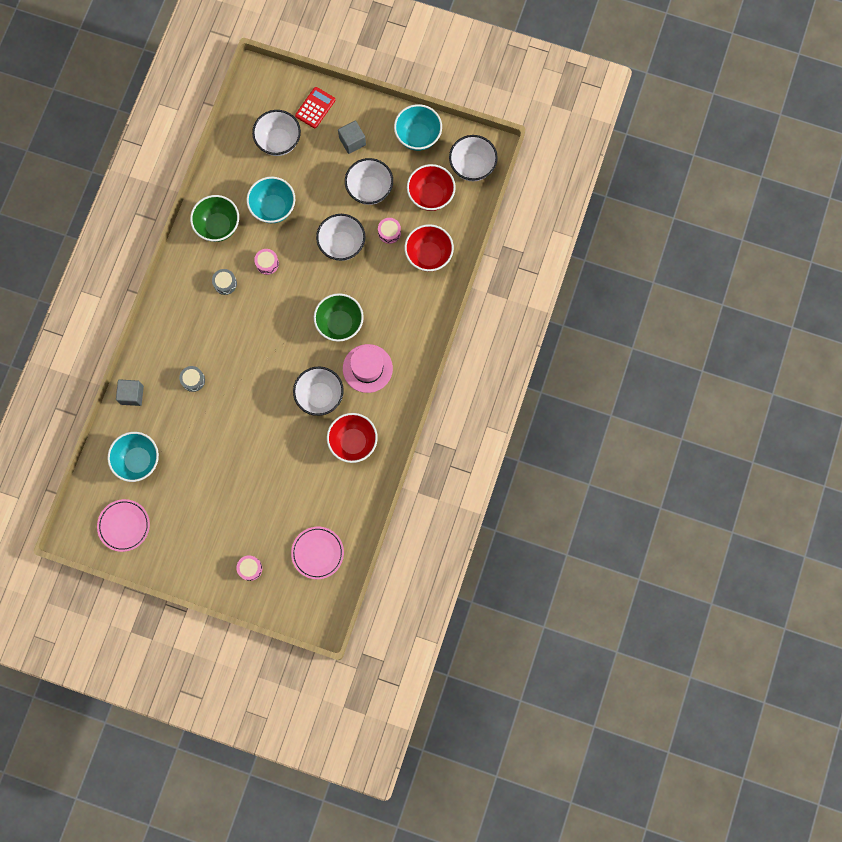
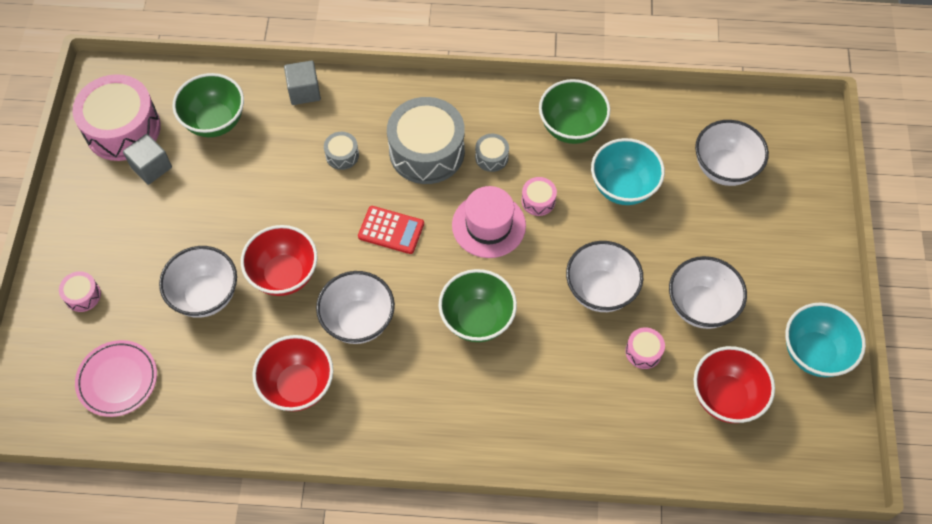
camera: 75 degrees right, 15 degrees down
pink plate [97,499,150,552] -> pink drum [73,74,161,161]
turquoise bowl [108,432,159,482] -> green bowl [172,73,244,137]
red calculator [295,87,335,128] -> red calculator moved to [358,206,424,254]
grey cube [338,121,366,154] -> grey cube moved to [123,134,172,185]
pink hat [343,344,393,393] -> pink hat moved to [452,186,526,258]
red bowl [404,224,454,272] -> red bowl moved to [241,225,317,296]
white bowl [449,135,498,181] -> white bowl moved to [159,246,237,318]
none -> grey drum [387,97,465,184]

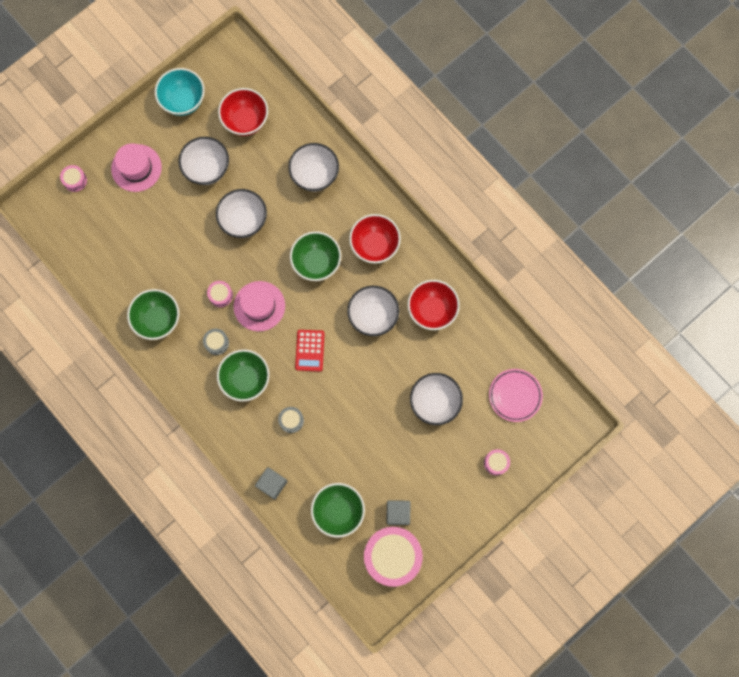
camera: 135 degrees left, 15 degrees up
red bowl [241,225,317,296] -> red bowl moved to [349,214,401,263]
red calculator [358,206,424,254] -> red calculator turned 150 degrees counterclockwise [295,330,325,372]
grey drum [387,97,465,184] -> green bowl [217,349,270,402]
turquoise bowl [591,138,665,205] -> none
pink drum [625,327,665,369] -> pink drum moved to [60,165,87,192]
white bowl [695,120,769,186] -> white bowl moved to [288,143,339,192]
none -> pink hat [111,143,162,192]

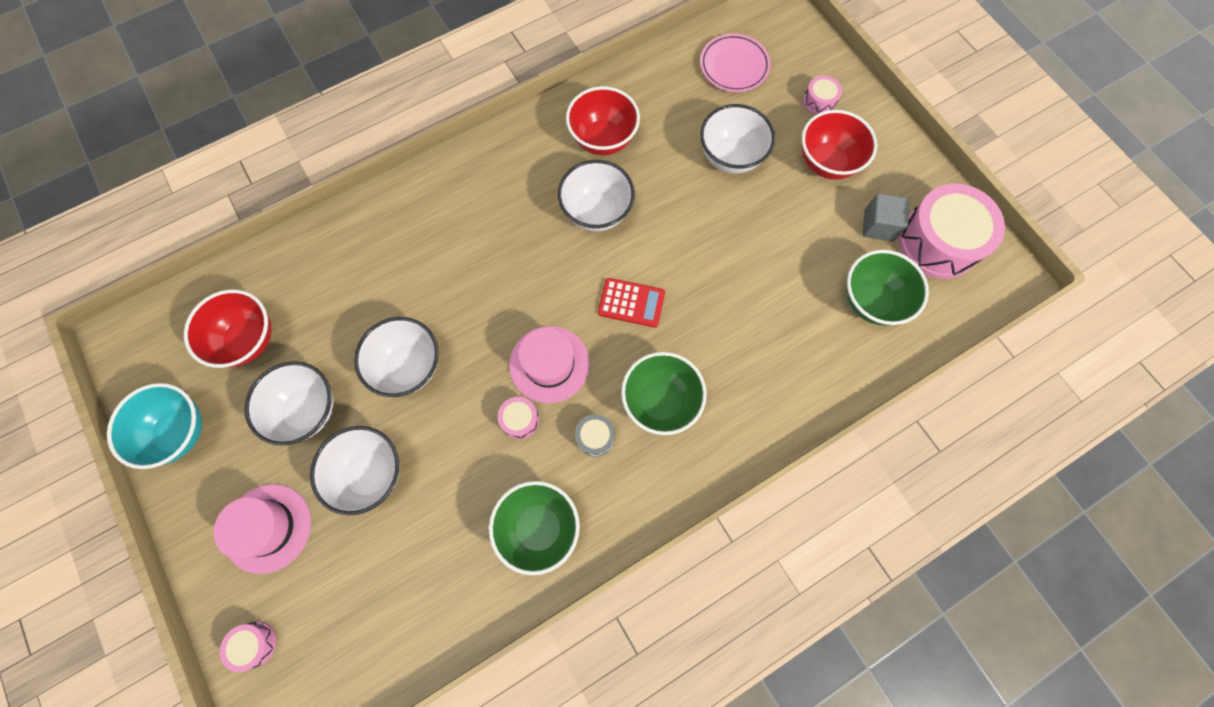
camera: 80 degrees left, 5 degrees down
grey cube [255,467,288,499] -> none
grey drum [278,407,304,433] -> none
white bowl [288,143,339,192] -> white bowl moved to [310,426,399,515]
green bowl [290,231,341,281] -> none
red bowl [349,214,401,263] -> red bowl moved to [802,110,877,180]

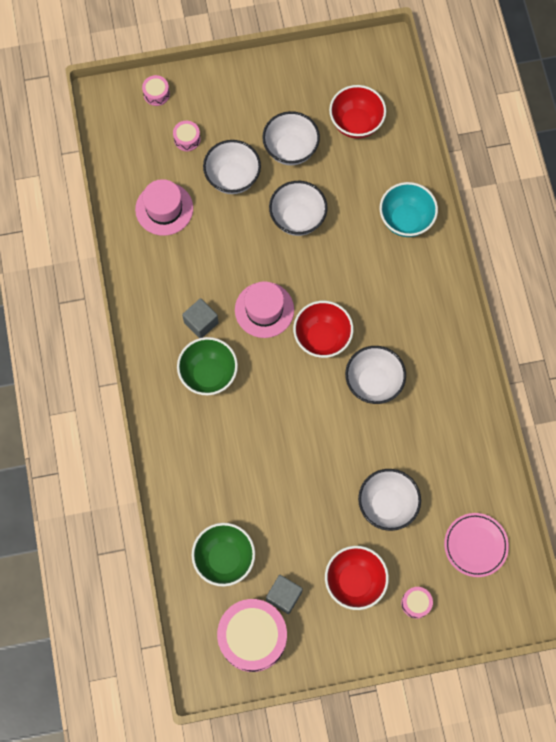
camera: 110 degrees right, 0 degrees up
turquoise bowl [107,383,202,469] -> turquoise bowl moved to [380,182,438,237]
pink hat [213,484,311,574] -> pink hat moved to [135,179,193,236]
green bowl [489,481,580,575] -> none
pink drum [498,397,539,439] -> pink drum moved to [173,121,201,151]
red bowl [566,86,640,155] -> red bowl moved to [293,301,354,358]
grey drum [575,414,615,457] -> grey cube [182,298,219,338]
red calculator [598,278,665,327] -> none

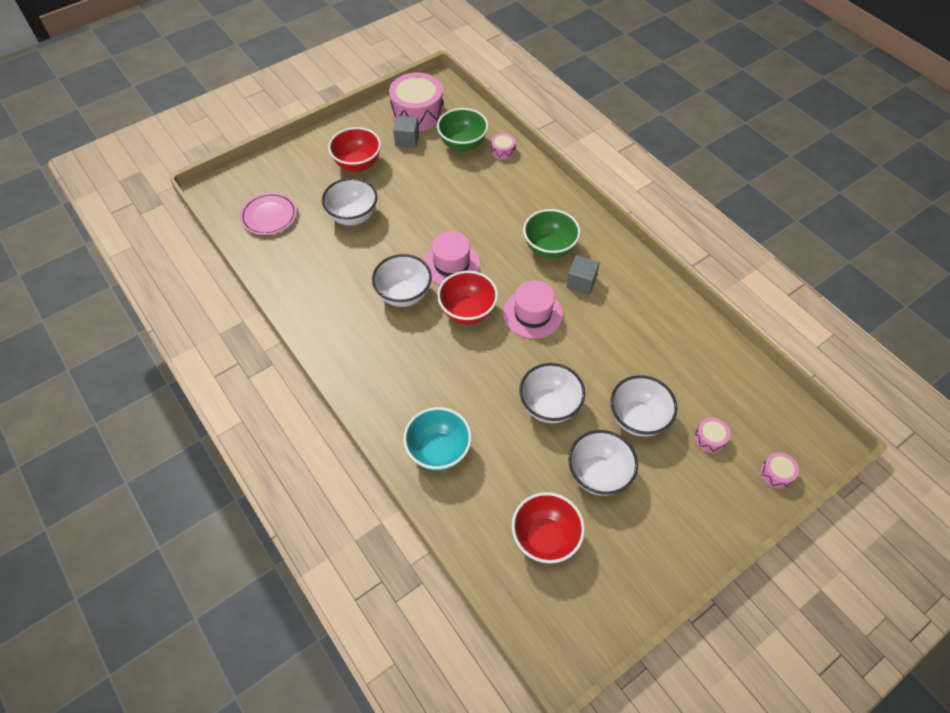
camera: 155 degrees right, 15 degrees down
pink hat [135,179,193,236] -> pink hat moved to [424,231,480,285]
pink drum [401,587,433,619] -> pink drum moved to [491,133,516,160]

